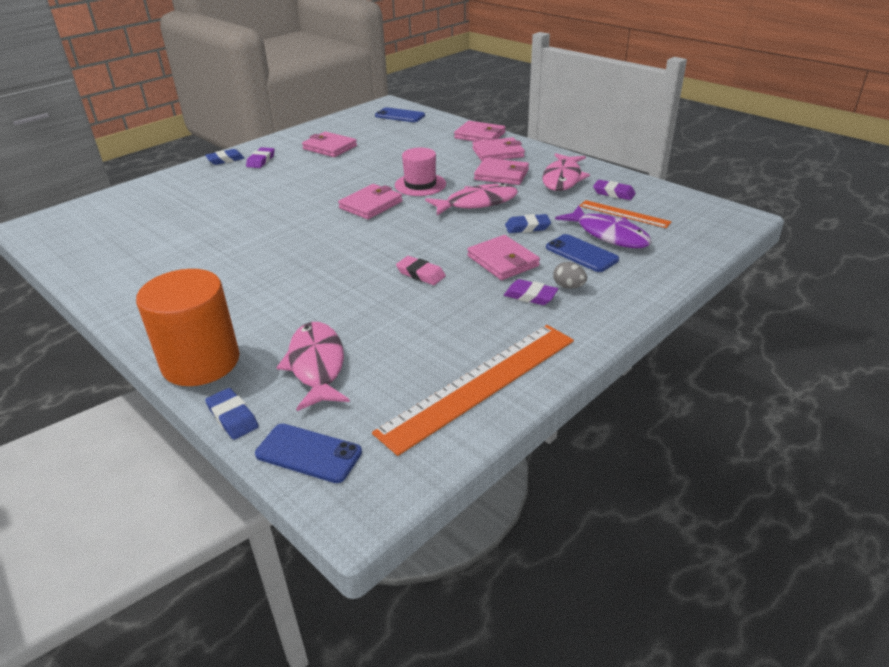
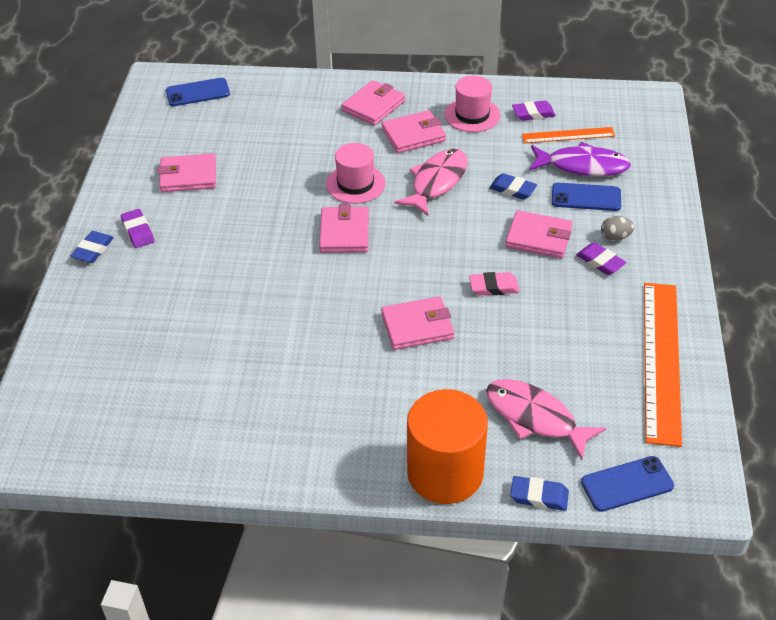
camera: 40 degrees left, 10 degrees up
pink wallet [454,121,506,142] -> pink wallet moved to [381,296,454,350]
purple eraser [504,279,558,305] -> purple eraser turned 60 degrees clockwise [576,243,627,275]
blue eraser [505,214,551,233] -> blue eraser turned 75 degrees clockwise [489,173,537,200]
pink fish [542,153,590,191] -> pink hat [445,76,500,132]

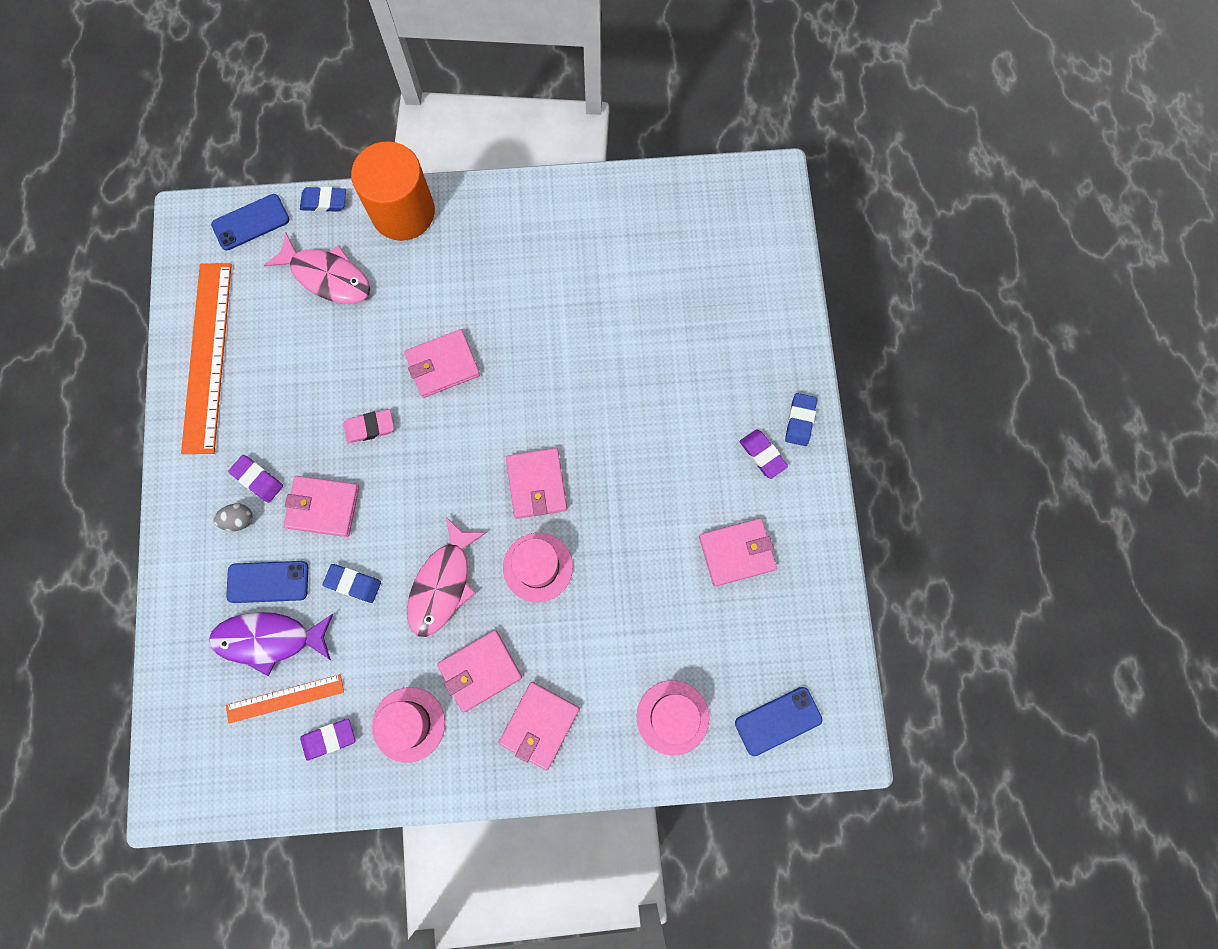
camera: 170 degrees right, 30 degrees up
none -> pink hat [636,680,709,756]

